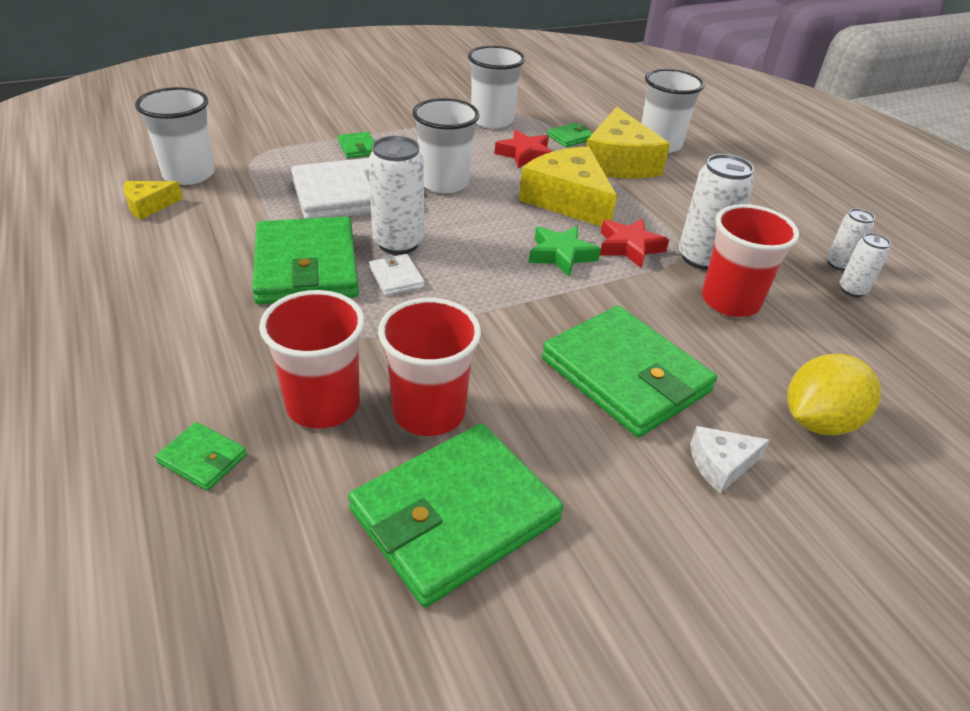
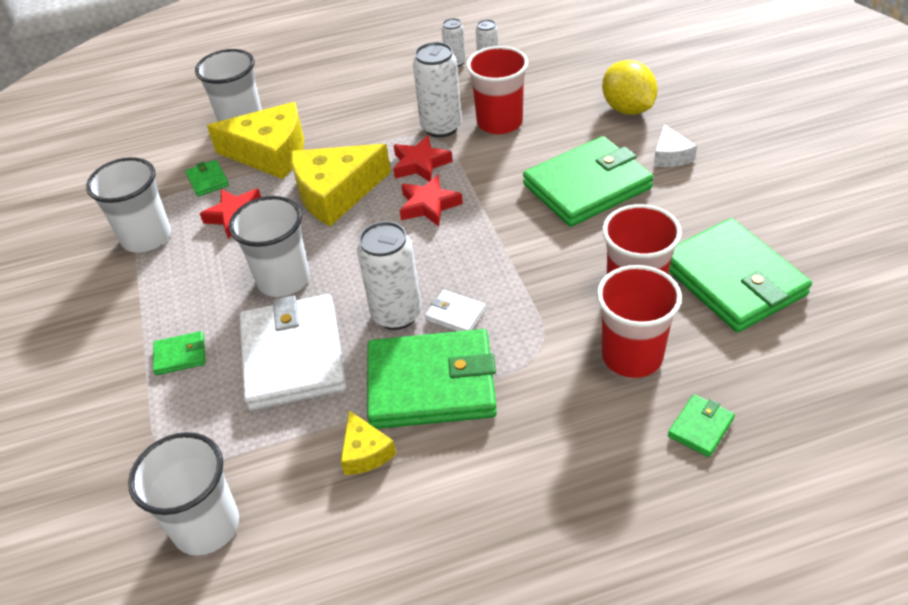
camera: 75 degrees left, 5 degrees up
yellow cheese [124,181,183,220] -> yellow cheese moved to [341,410,397,475]
white wallet [369,254,425,296] -> white wallet turned 45 degrees clockwise [425,290,486,332]
green star [529,226,601,277] -> red star [400,174,463,226]

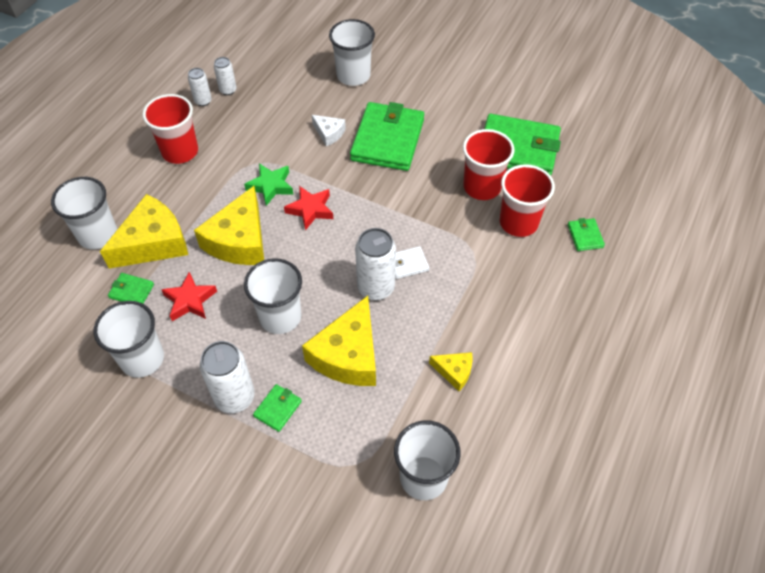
camera: 50 degrees left, 10 degrees up
white wallet [239,294,347,411] -> yellow cheese [302,296,376,386]
green wallet [367,329,497,429] -> none
red star [393,135,453,182] -> green star [244,164,294,206]
white can [413,42,462,138] -> white can moved to [200,341,255,413]
red cup [466,46,528,134] -> red cup moved to [142,94,198,164]
yellow lemon [602,60,658,115] -> white cup [329,19,375,86]
white cheese [654,124,697,167] -> white cheese moved to [312,115,346,146]

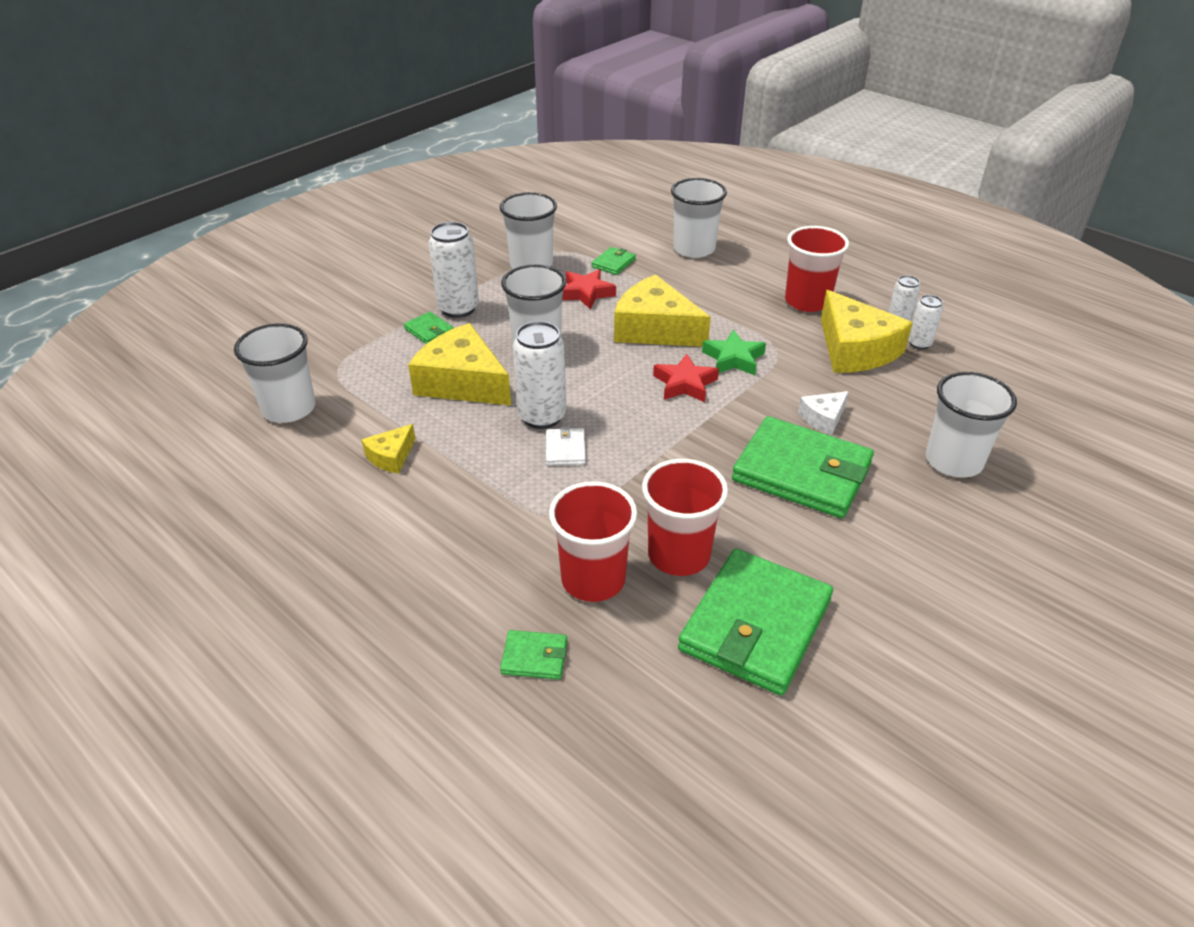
camera: 105 degrees right, 15 degrees down
yellow cheese [100,194,188,269] -> yellow cheese moved to [821,290,913,373]

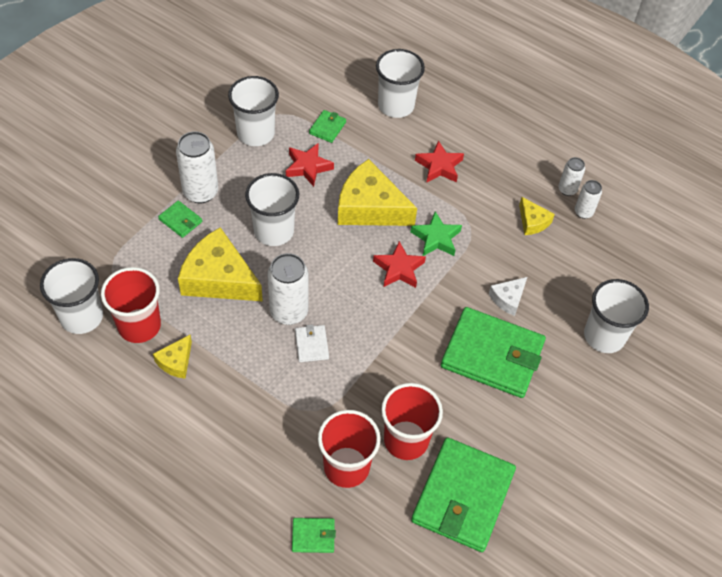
camera: 10 degrees left, 15 degrees up
red cup [785,226,849,312] -> red cup moved to [101,267,161,343]
yellow cheese [821,290,913,373] -> yellow cheese [519,197,555,235], size x0.49
none -> red star [415,141,464,183]

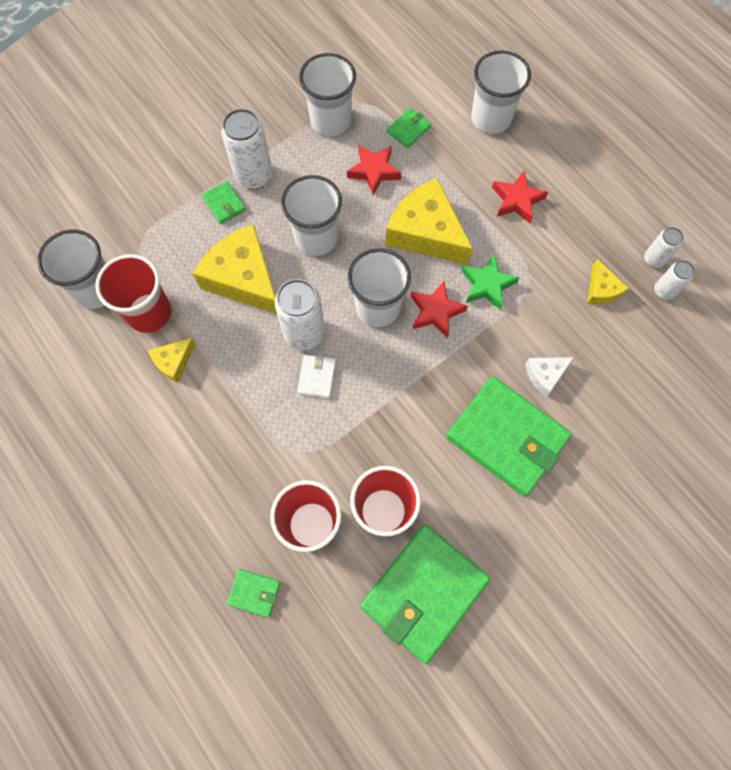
camera: 20 degrees right, 15 degrees up
white cup [584,279,649,353] -> white cup moved to [348,248,411,327]

